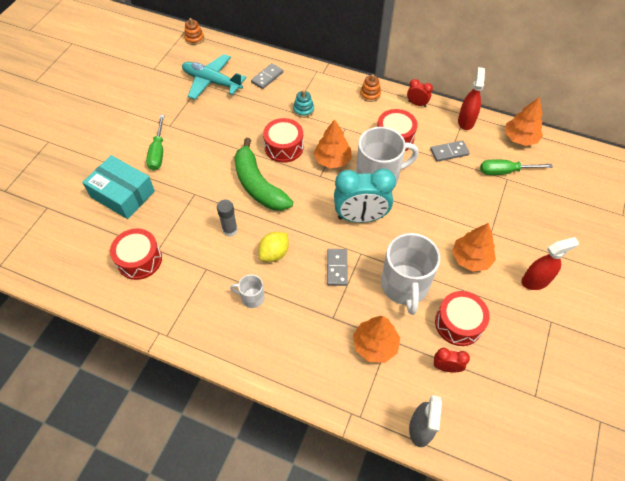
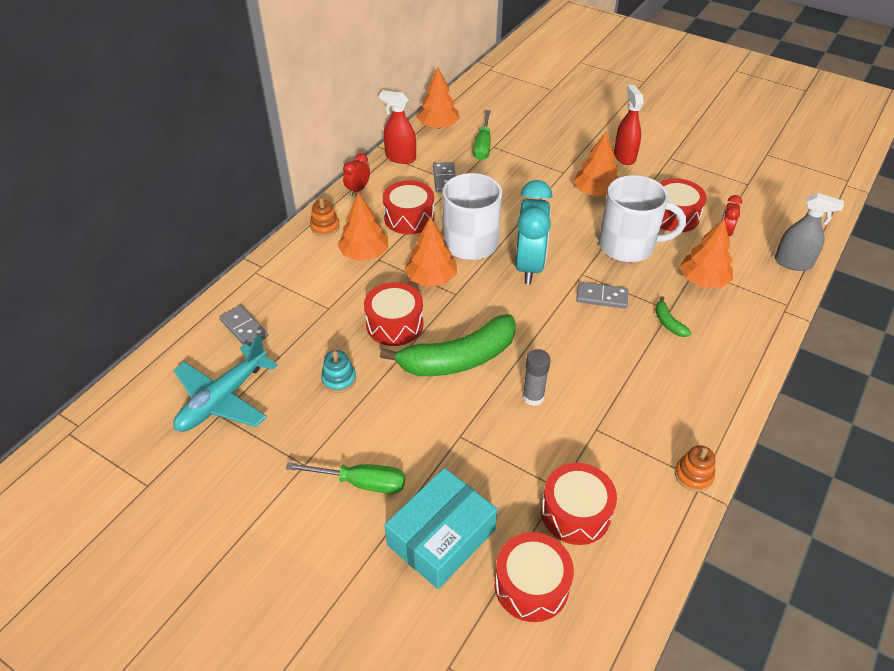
camera: 80 degrees left, 10 degrees down
orange stacking toy [184,18,204,45] -> orange stacking toy moved to [675,445,715,492]
white mug [230,274,265,308] -> none
yellow lemon [258,232,289,262] -> none
turquoise stacking toy [293,90,314,118] -> turquoise stacking toy moved to [321,350,356,393]
none -> orange tree [338,193,388,261]
none -> red drum [495,532,574,622]
none -> green banana [655,296,691,337]

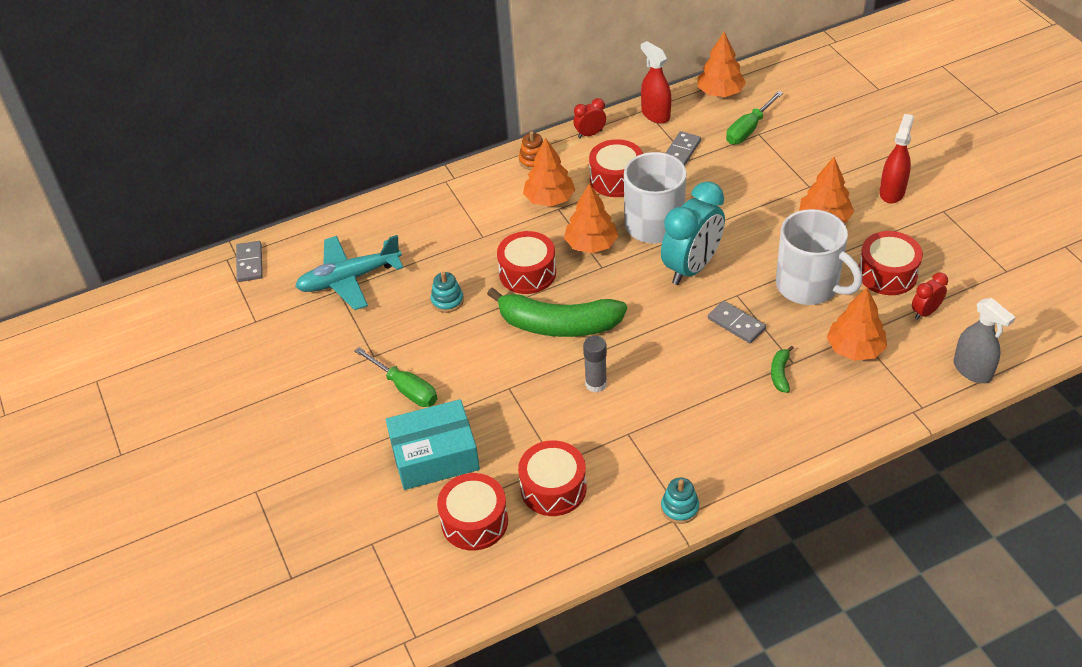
camera: 35 degrees right, 0 degrees up
grey domino [219,305,268,347] -> grey domino moved to [236,241,263,282]
orange stacking toy [675,445,715,492] -> turquoise stacking toy [661,477,699,524]

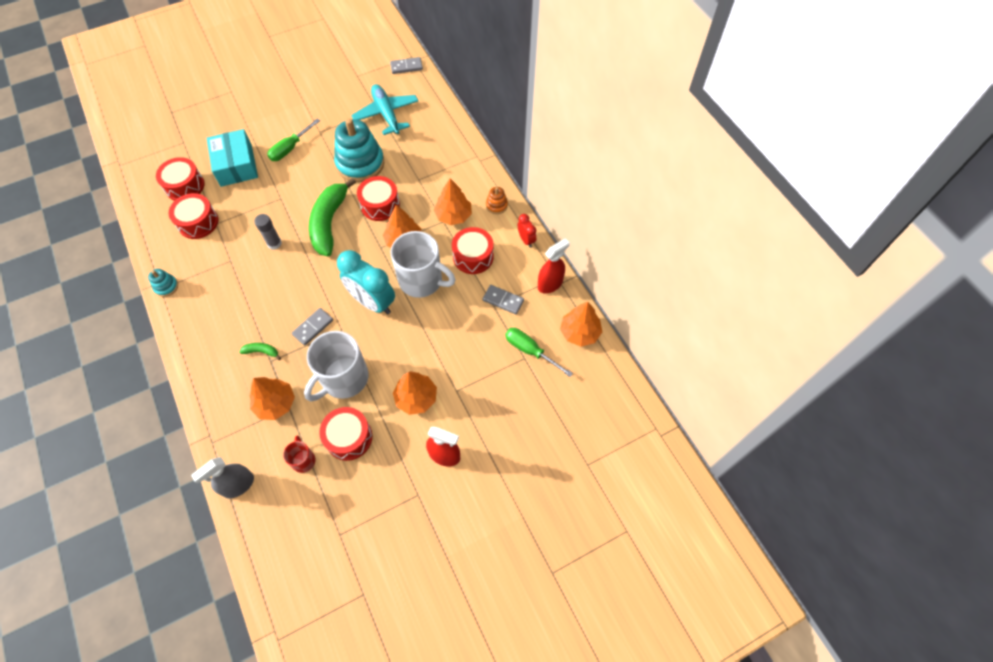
camera: 85 degrees right, 15 degrees up
turquoise stacking toy [431,272,464,313] -> turquoise stacking toy [334,118,384,182], size x2.26
red clock [912,273,948,320] -> red mug [283,435,316,473]

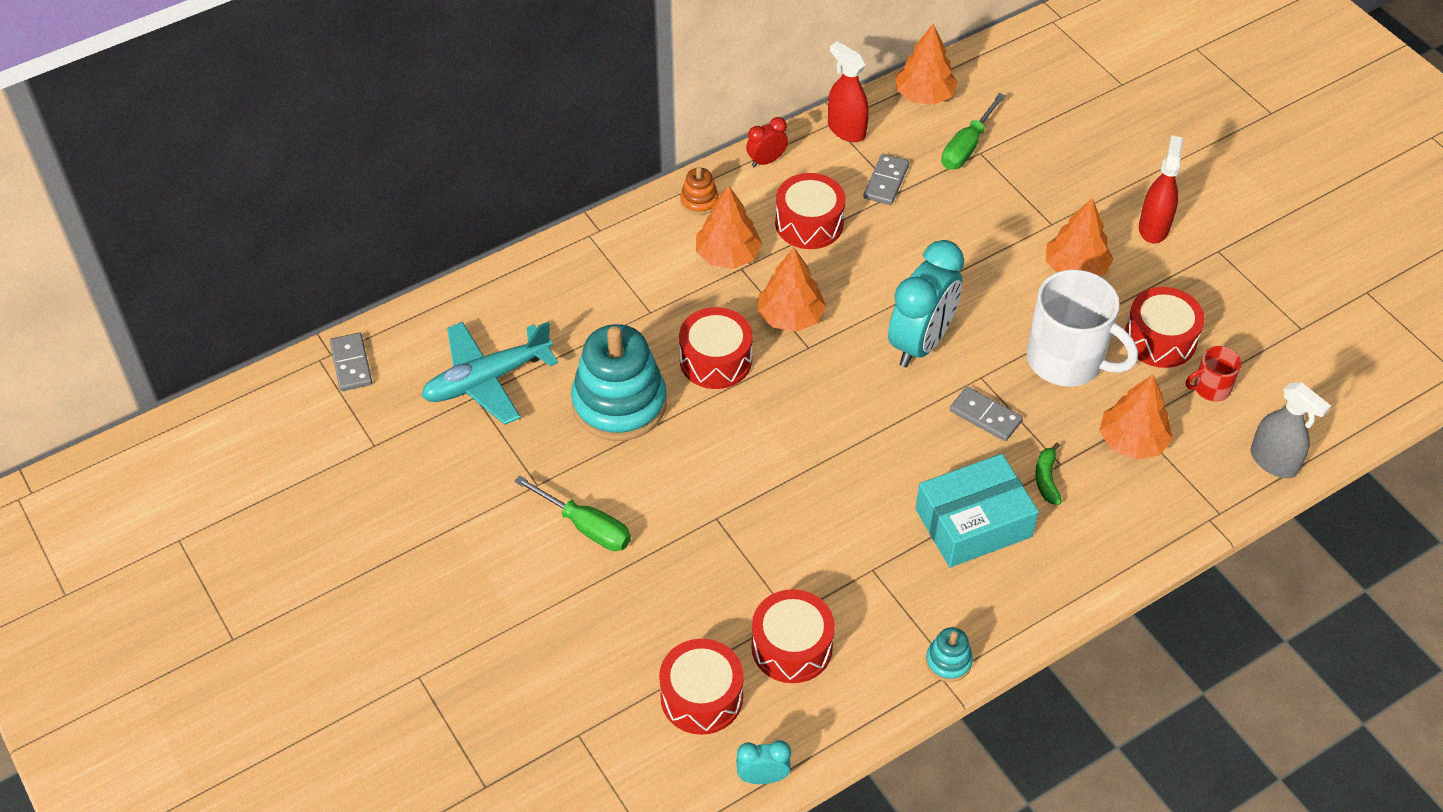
camera: 95 degrees left, 10 degrees down
turquoise box [207,129,258,187] -> turquoise box moved to [915,454,1039,567]
grey glue stick [255,214,282,250] -> none
green banana [309,177,356,256] -> none
white mug [390,231,455,298] -> none
none -> turquoise clock [736,740,791,784]

